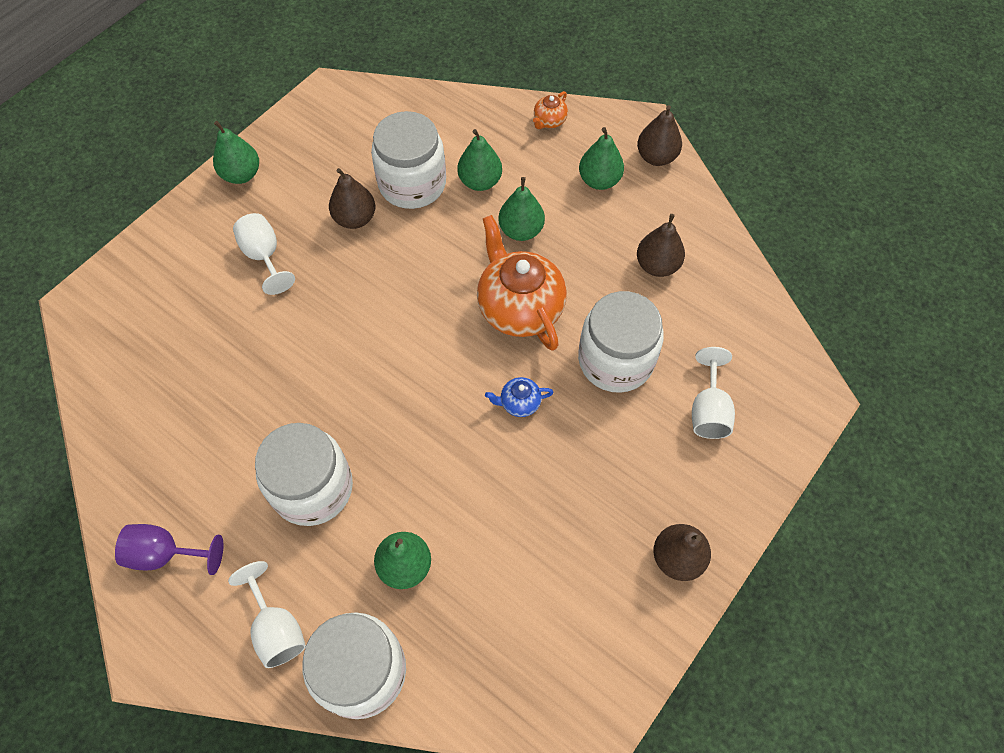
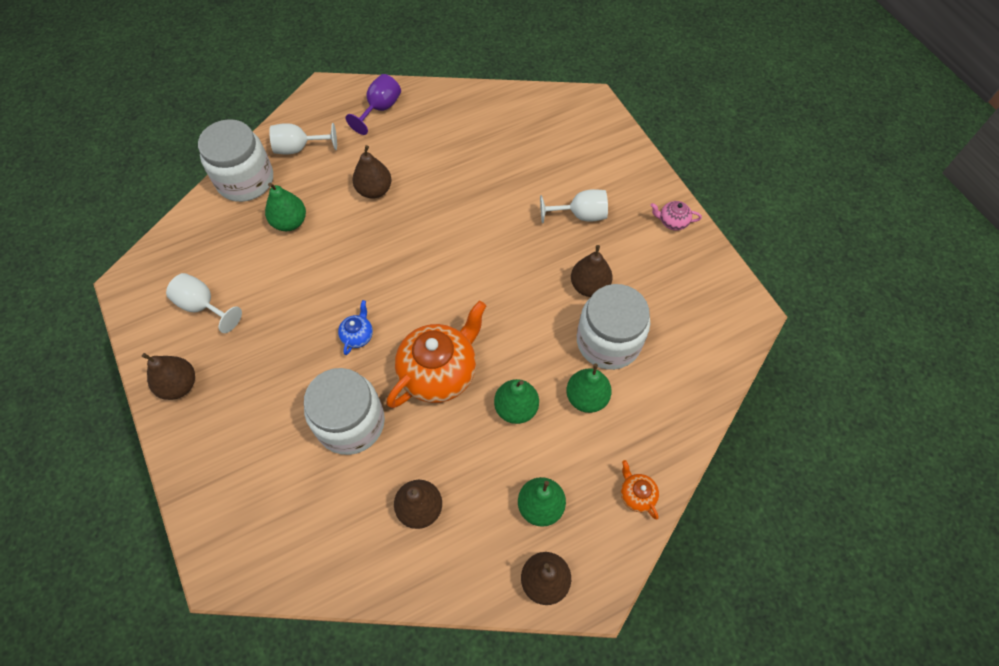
camera: 115 degrees right, 0 degrees up
green pear [213,121,259,184] -> pink teapot [650,201,702,231]
white jar [255,423,353,526] -> brown pear [352,145,392,199]
orange teapot [477,215,567,351] -> orange teapot turned 45 degrees counterclockwise [386,301,486,408]
white goblet [692,347,735,439] -> white goblet moved to [166,273,242,333]

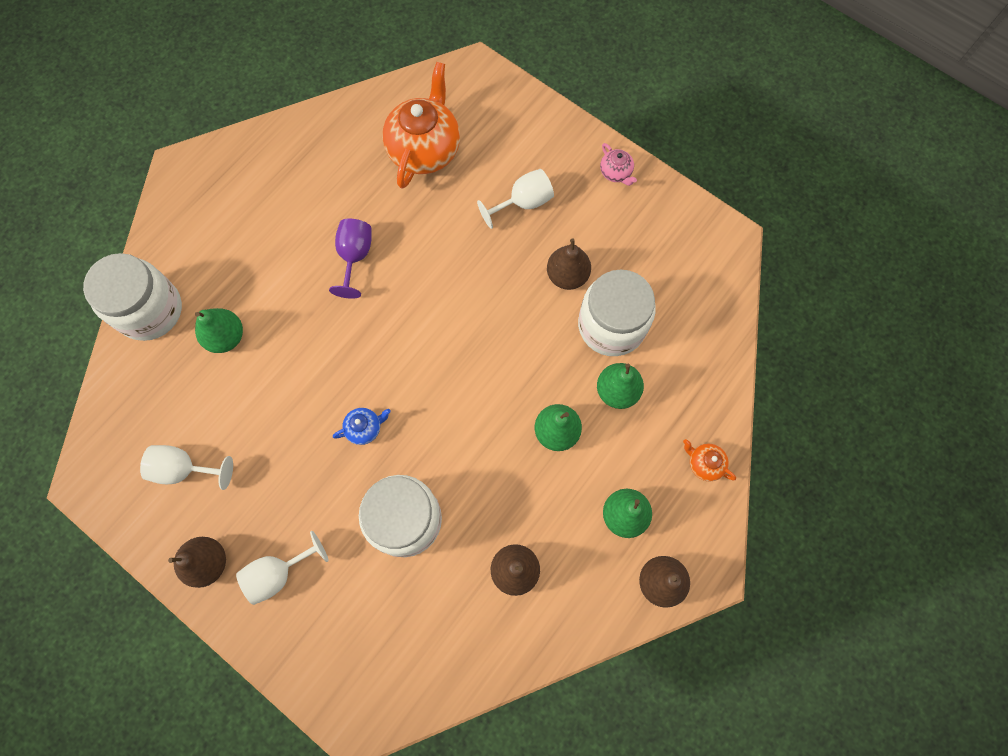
camera: 25 degrees left, 10 degrees up
white goblet [269,123,337,155] -> white goblet moved to [236,531,329,605]
blue teapot [338,300,373,355] -> blue teapot turned 75 degrees clockwise [333,408,391,445]
purple goblet [346,74,401,135] -> purple goblet moved to [329,219,372,299]
brown pear [352,145,392,199] -> none
orange teapot [386,301,486,408] -> orange teapot moved to [382,62,460,189]
pink teapot [650,201,702,231] -> pink teapot turned 105 degrees counterclockwise [600,143,637,186]

